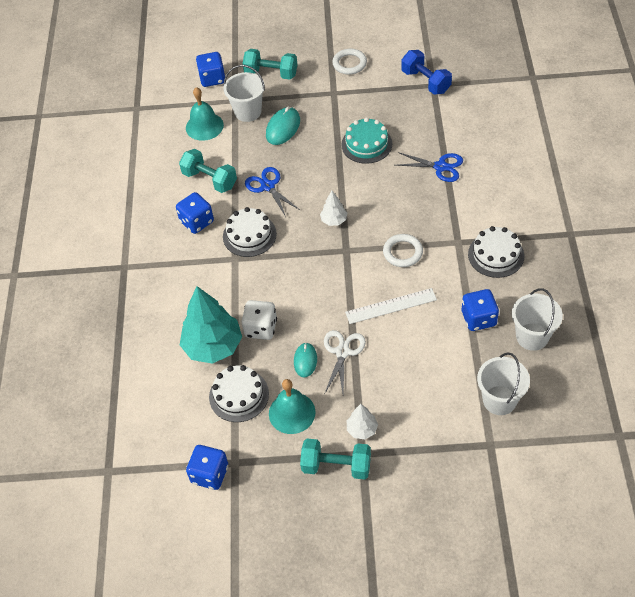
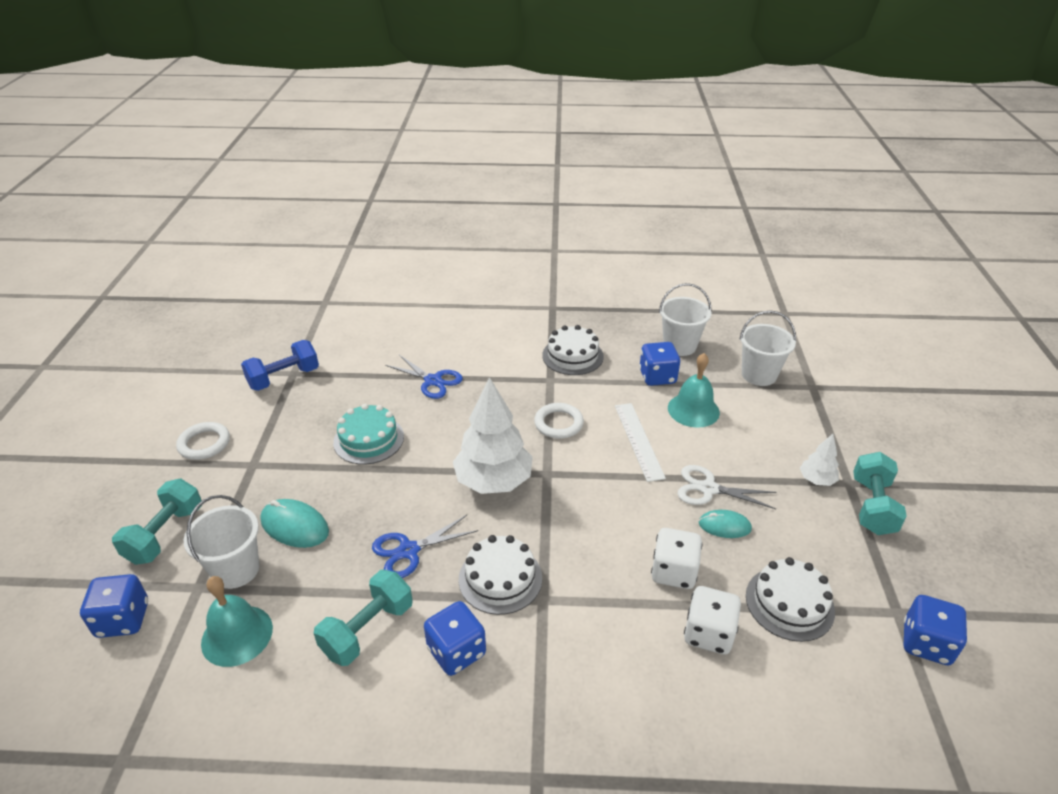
camera: 90 degrees left, 15 degrees down
turquoise tree [180,286,242,364] -> white dice [684,586,741,655]
turquoise bell [269,379,316,434] -> turquoise bell moved to [668,353,720,428]
white tree [320,191,347,226] -> white tree [453,377,533,494], size x2.08
blue scissors [396,152,463,182] -> blue scissors turned 105 degrees clockwise [385,355,463,399]

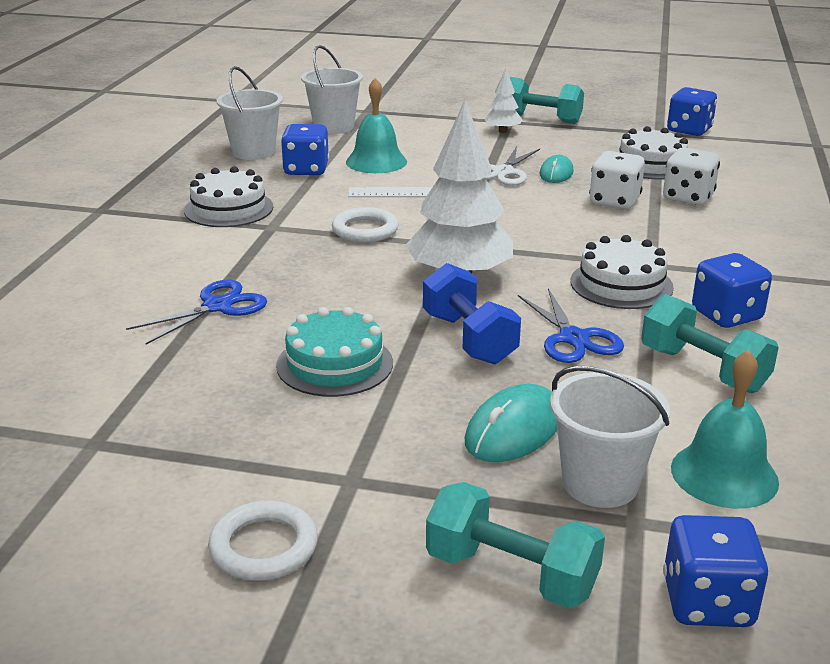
camera: 80 degrees left, 10 degrees down
blue dumbbell [241,340,319,391] -> blue dumbbell moved to [423,263,521,365]

